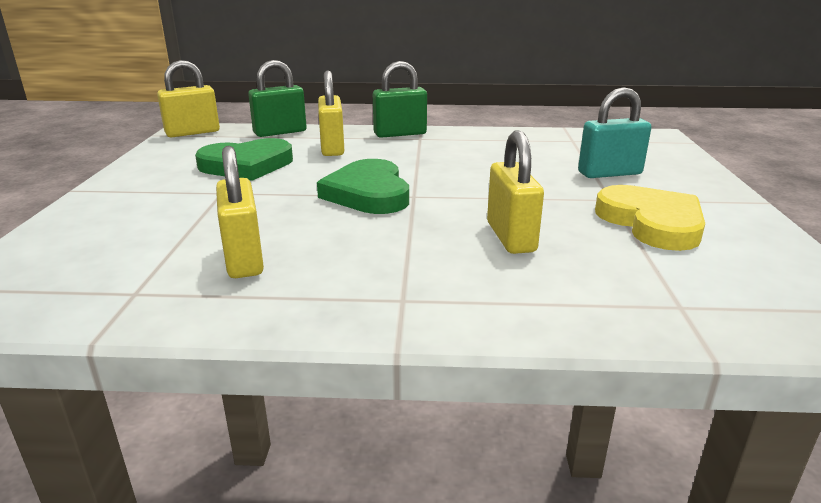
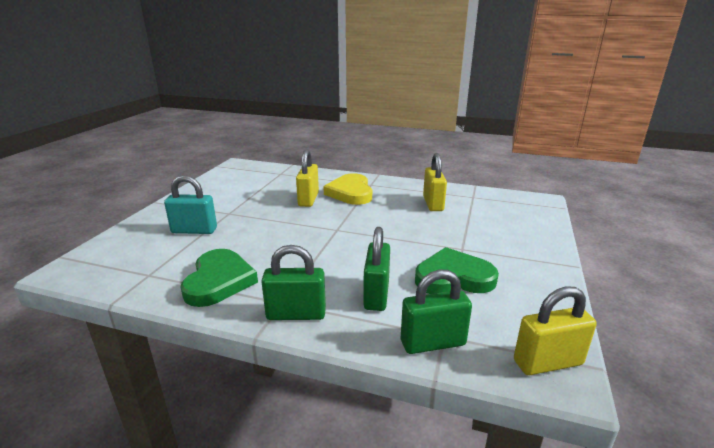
camera: 165 degrees left, 0 degrees up
green heart [317,159,409,214] -> green heart moved to [180,249,258,307]
yellow padlock [318,71,344,156] -> green padlock [363,227,390,311]
yellow heart [595,185,705,251] -> yellow heart moved to [323,173,372,205]

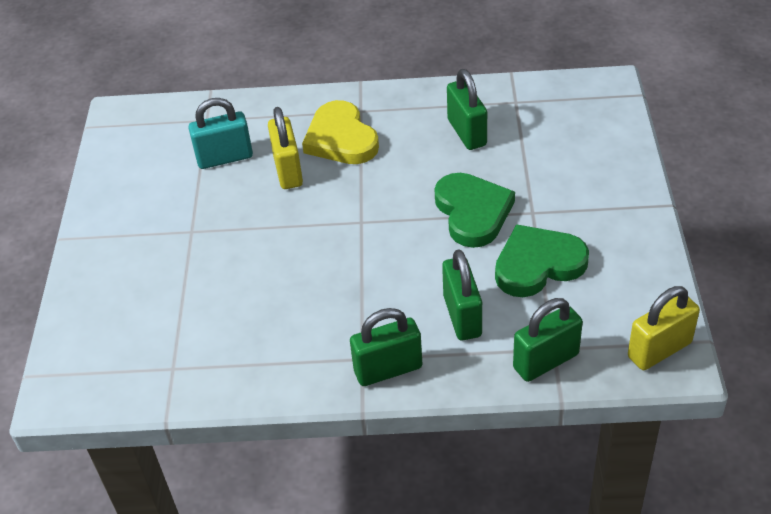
camera: 15 degrees left, 20 degrees up
turquoise padlock [164,175,217,234] -> turquoise padlock moved to [188,98,253,169]
green heart [180,249,258,307] -> green heart moved to [434,173,515,248]
yellow padlock [423,153,447,211] -> green padlock [447,69,487,150]

